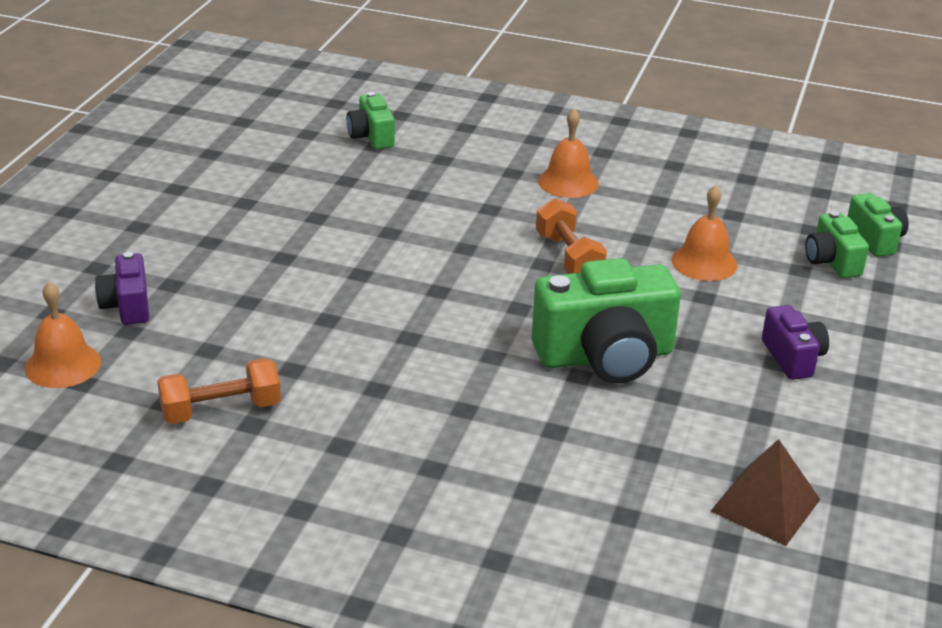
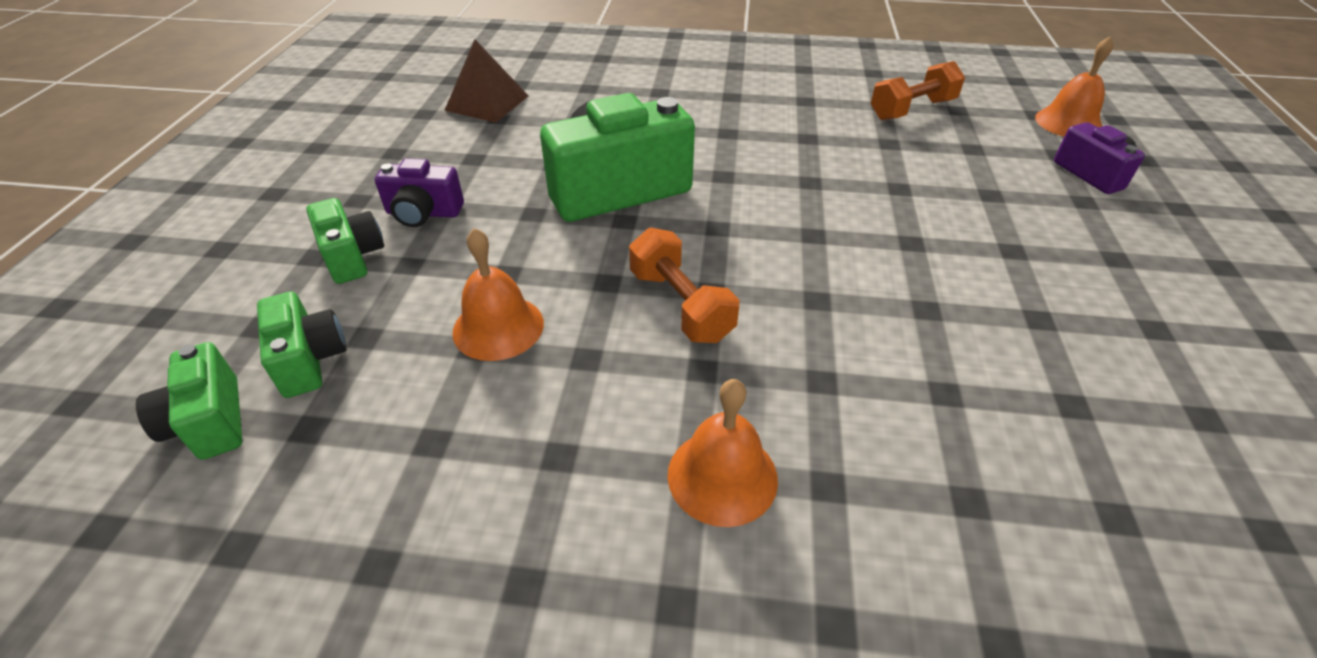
camera: 170 degrees right, 10 degrees up
green camera [347,92,395,149] -> green camera moved to [306,198,384,284]
purple camera [762,305,829,380] -> purple camera turned 60 degrees counterclockwise [375,158,464,227]

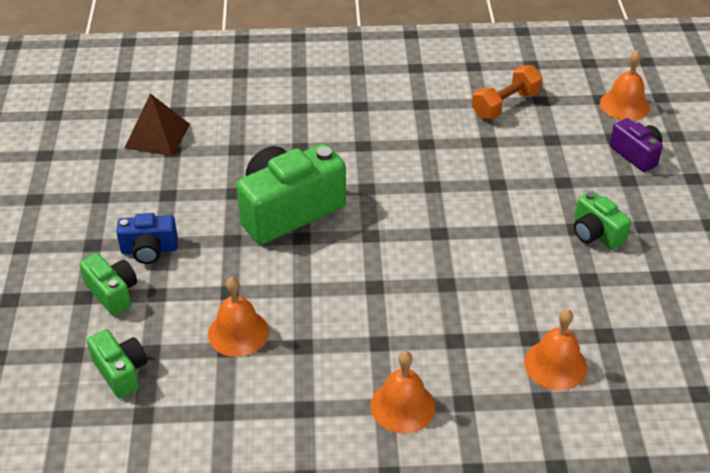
camera: 10 degrees left, 0 degrees up
green camera [136,342,243,460] -> green camera moved to [574,191,632,249]
purple camera [375,158,464,227] -> blue camera [116,213,178,264]
orange dumbbell [629,228,739,343] -> none
none -> orange bell [524,309,587,390]

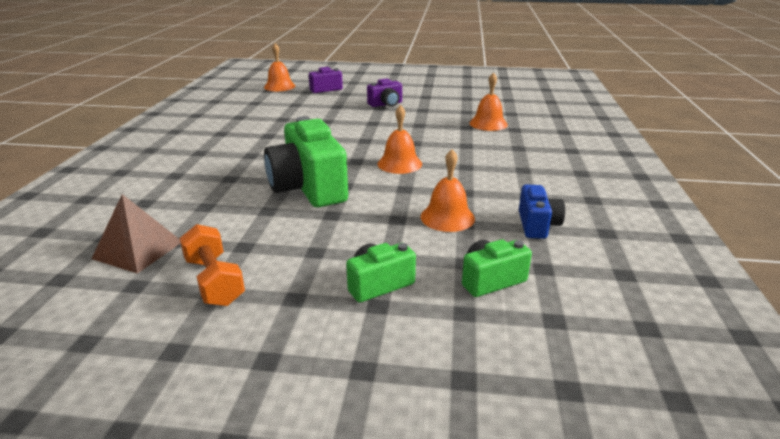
camera: 80 degrees left, 15 degrees down
blue camera [116,213,178,264] -> blue camera moved to [519,185,565,239]
orange bell [371,351,435,434] -> orange bell moved to [377,105,422,174]
orange dumbbell [472,65,543,119] -> orange dumbbell moved to [180,224,245,306]
green camera [574,191,632,249] -> purple camera [367,78,402,107]

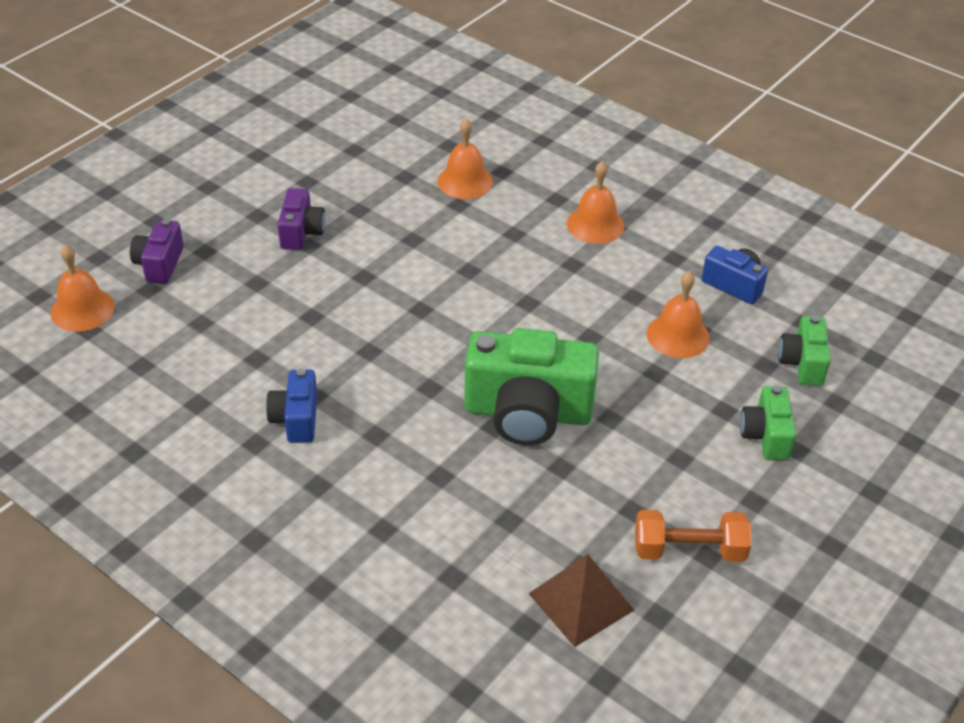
camera: 60 degrees left, 15 degrees up
orange bell [377,105,422,174] -> orange bell moved to [567,161,625,244]
none -> blue camera [266,368,317,443]

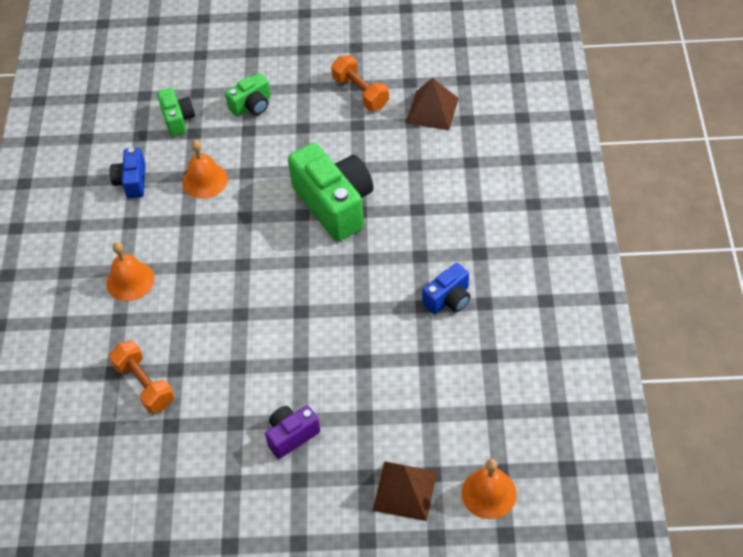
camera: 125 degrees left, 10 degrees up
purple camera [130,219,184,284] -> brown pyramid [372,461,437,521]
orange bell [437,118,493,199] -> orange dumbbell [109,340,175,413]
green camera [778,315,831,386] -> green camera turned 75 degrees counterclockwise [157,88,195,137]

